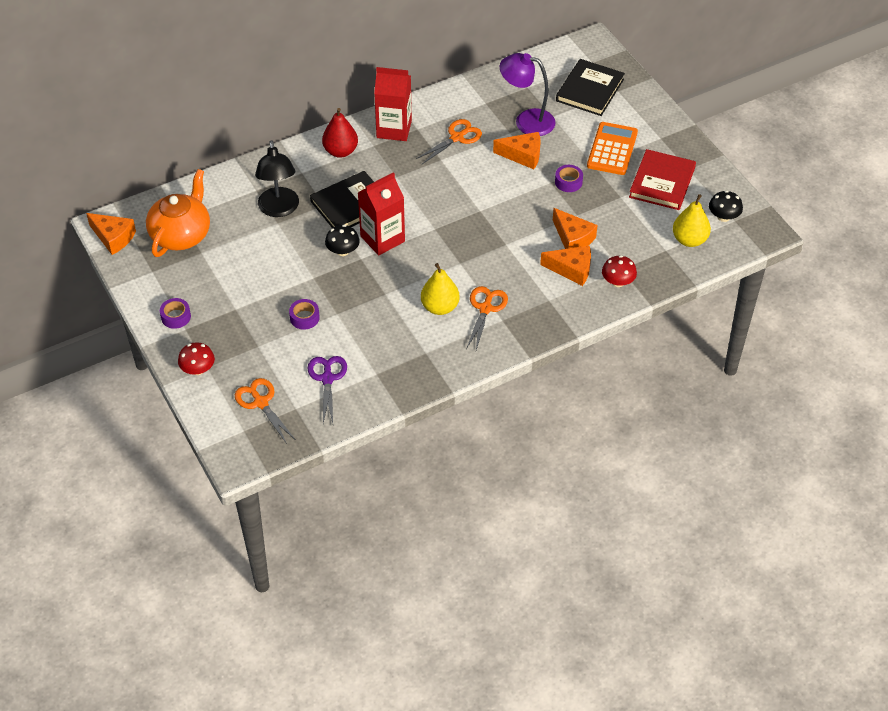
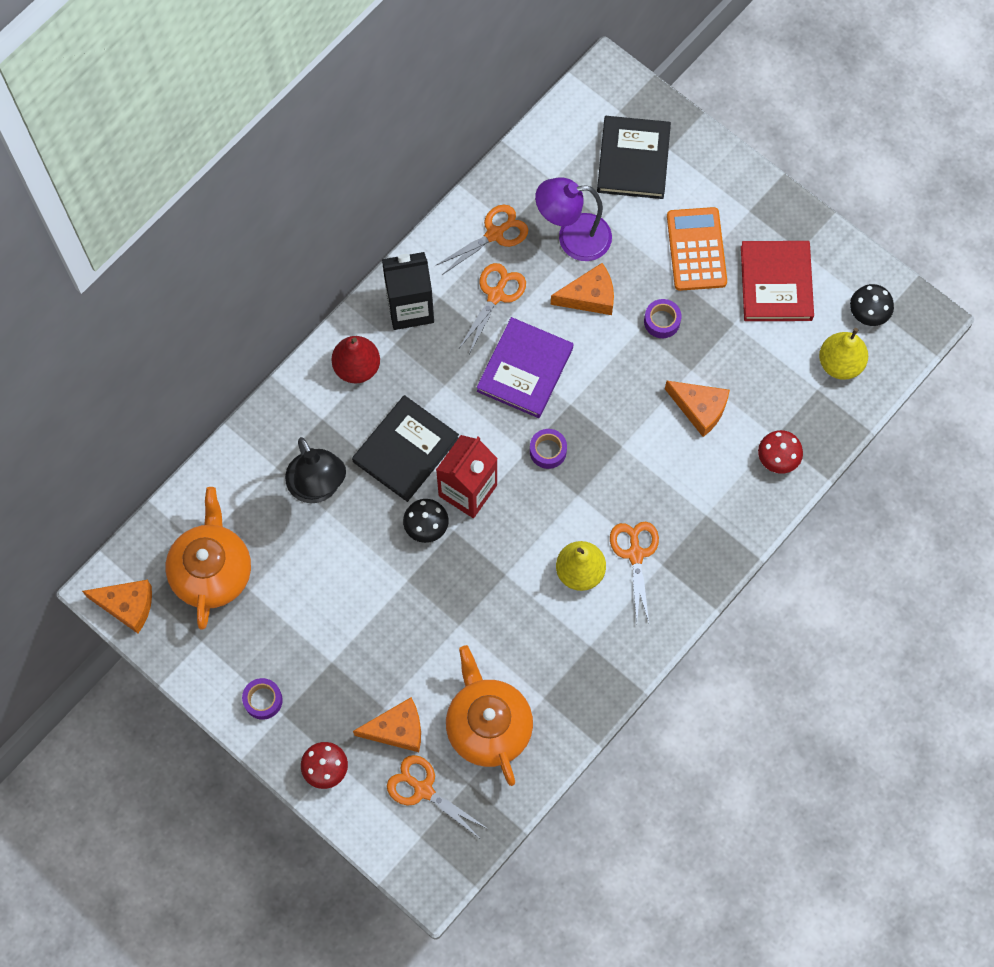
camera: 20 degrees left, 20 degrees up
purple tape [289,299,320,330] -> purple tape moved to [530,429,567,469]
purple scissors [307,356,347,423] -> orange teapot [446,645,533,786]
red carton [374,67,412,141] -> black carton [382,252,434,330]
orange cheese [540,246,591,286] -> orange cheese moved to [353,697,421,752]
none -> orange scissors [435,205,528,275]
none -> purple book [477,317,574,418]

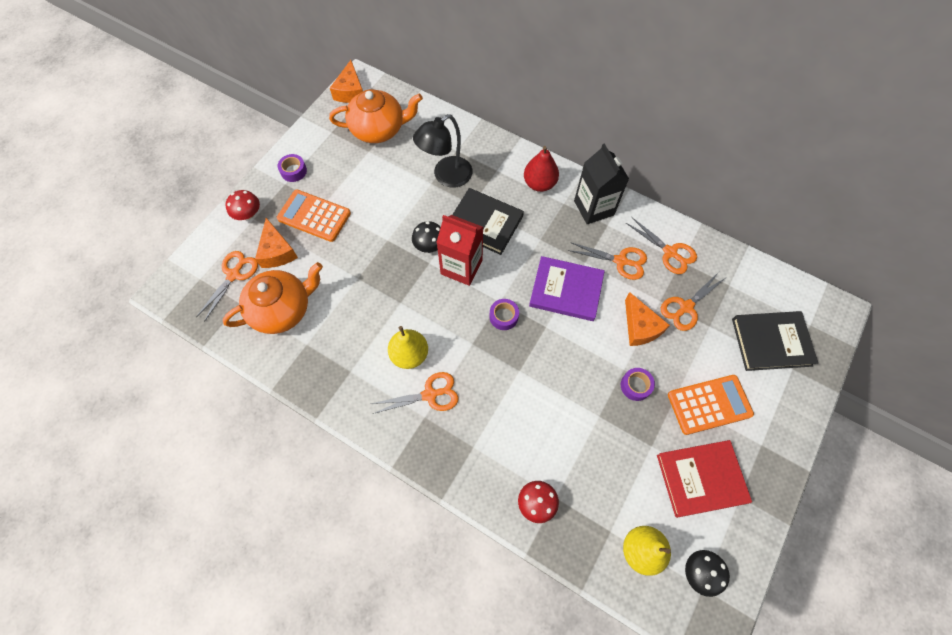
camera: 80 degrees right, 5 degrees down
purple lamp [535,177,612,261] -> orange scissors [661,272,727,331]
orange cheese [665,381,730,437] -> none
none -> orange calculator [277,190,351,242]

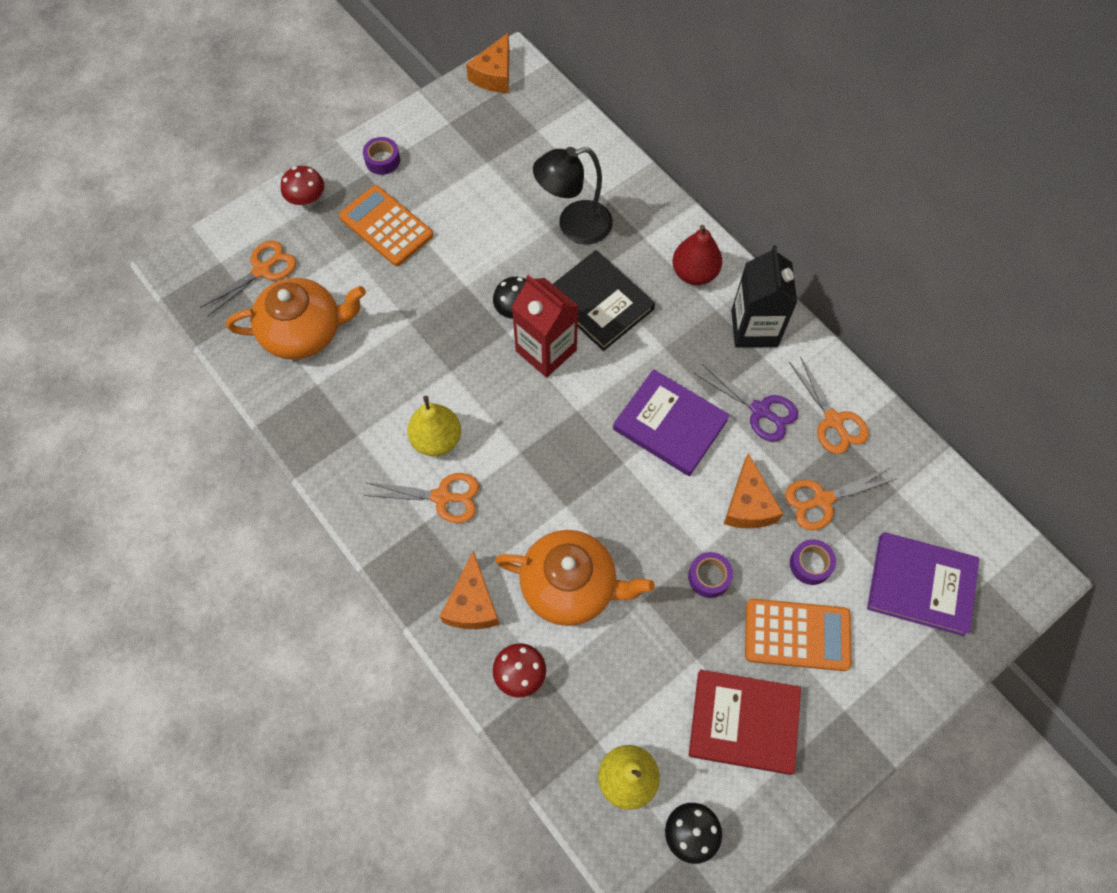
camera: 20 degrees right, 0 degrees up
orange cheese [255,218,298,268] -> orange cheese moved to [440,551,499,629]
orange teapot [329,89,423,143] -> orange teapot moved to [495,530,655,626]
purple tape [490,299,519,330] -> purple tape moved to [790,539,836,585]
orange scissors [568,242,647,280] -> purple scissors [694,364,798,442]
black book [732,311,818,371] -> purple book [867,532,979,636]

